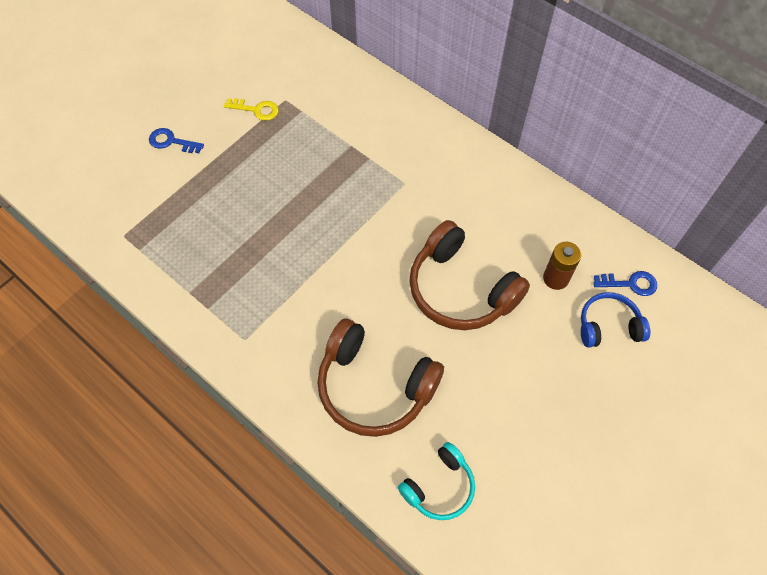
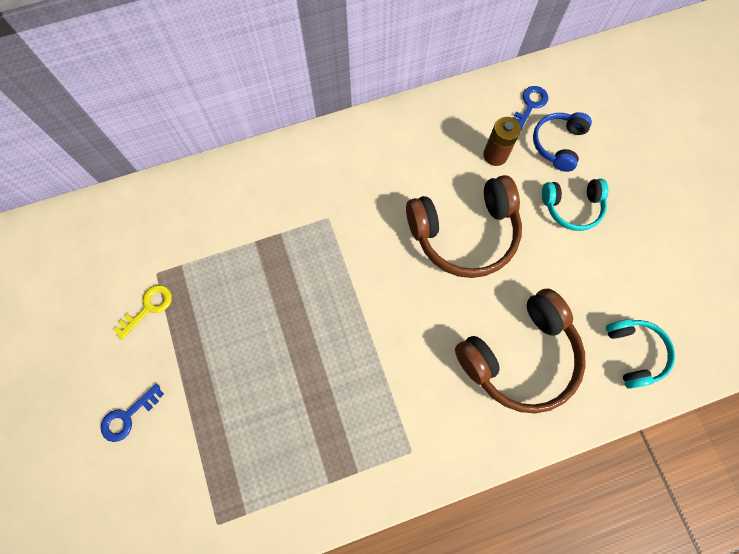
camera: 60 degrees left, 10 degrees up
none -> turquoise headphones [542,179,609,231]

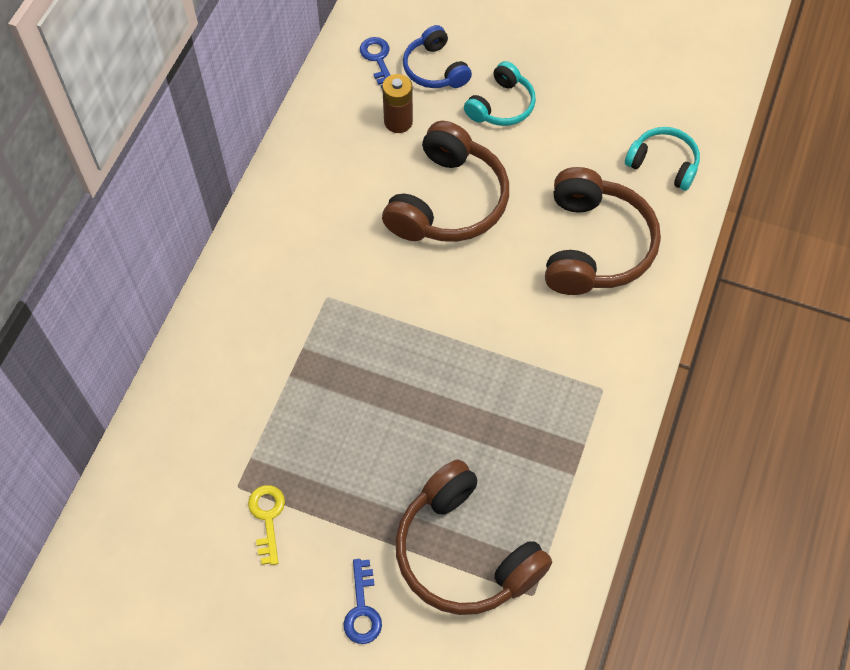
camera: 50 degrees left, 10 degrees down
none -> brown headphones [396,459,552,615]

